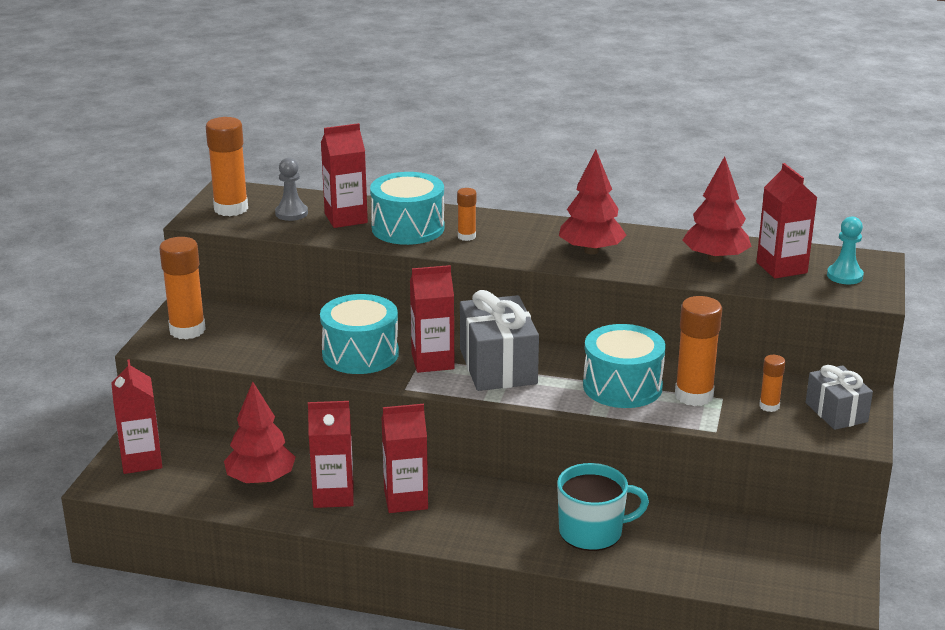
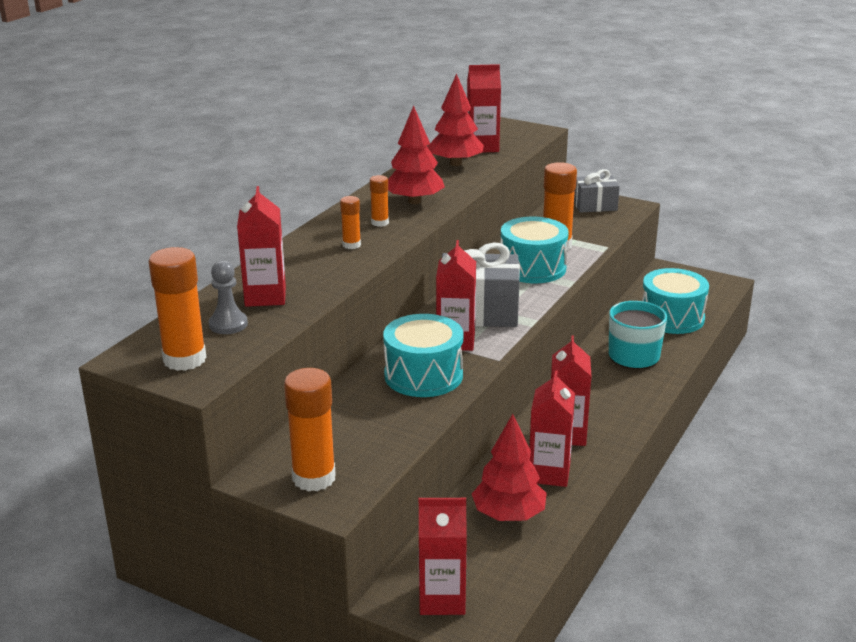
camera: 75 degrees left, 0 degrees up
turquoise drum [370,172,445,245] -> turquoise drum moved to [642,268,709,334]
orange glue stick [759,355,785,412] -> orange glue stick moved to [370,175,389,227]
turquoise pawn [827,216,864,284] -> none

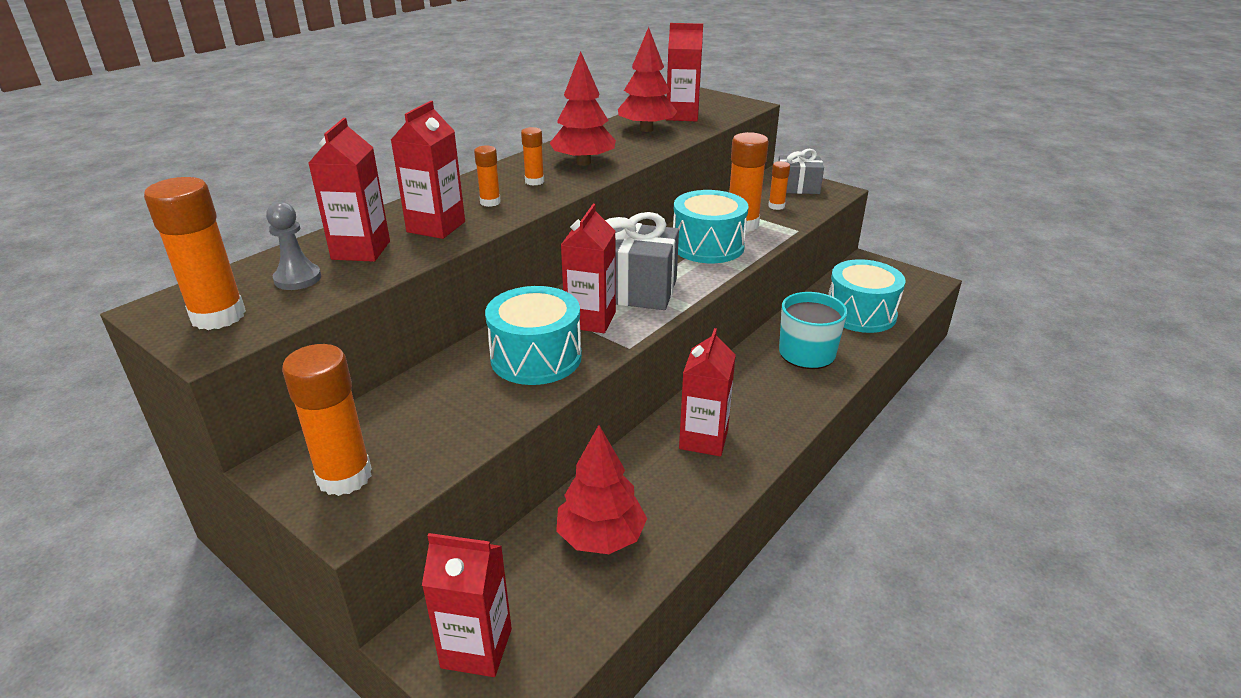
camera: 10 degrees right, 5 degrees up
red carton [529,370,575,487] -> red carton moved to [391,101,465,239]
none -> orange glue stick [768,161,790,210]

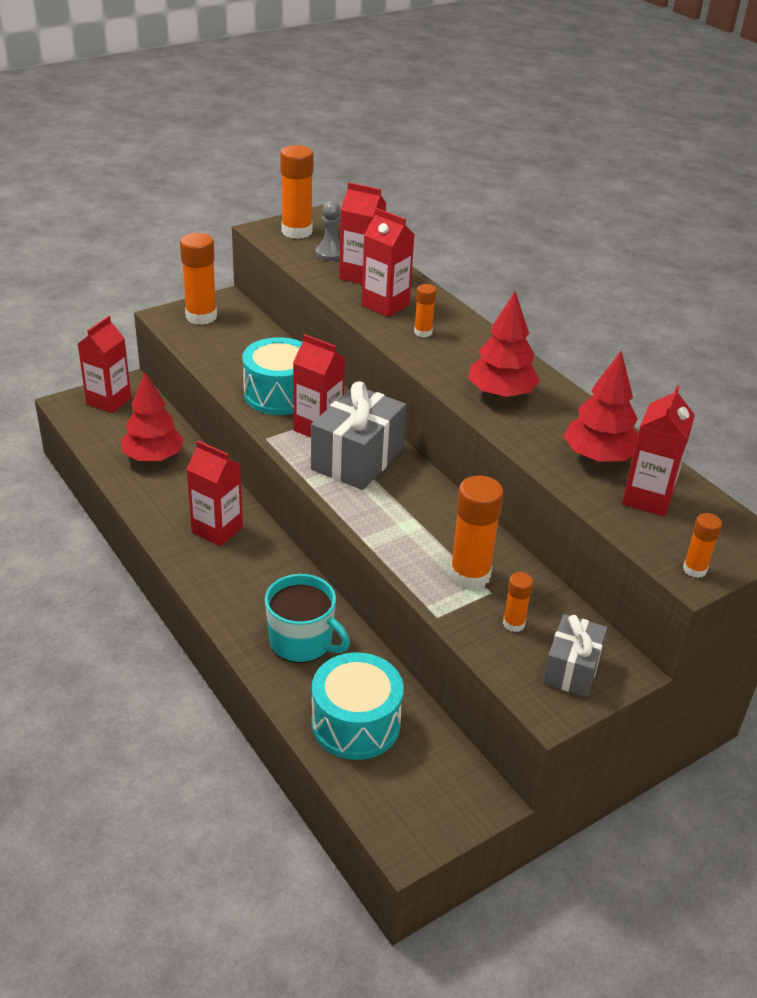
camera: 105 degrees right, 5 degrees up
orange glue stick [521,127,544,186] -> orange glue stick moved to [683,513,722,578]
turquoise drum [673,190,749,263] -> none

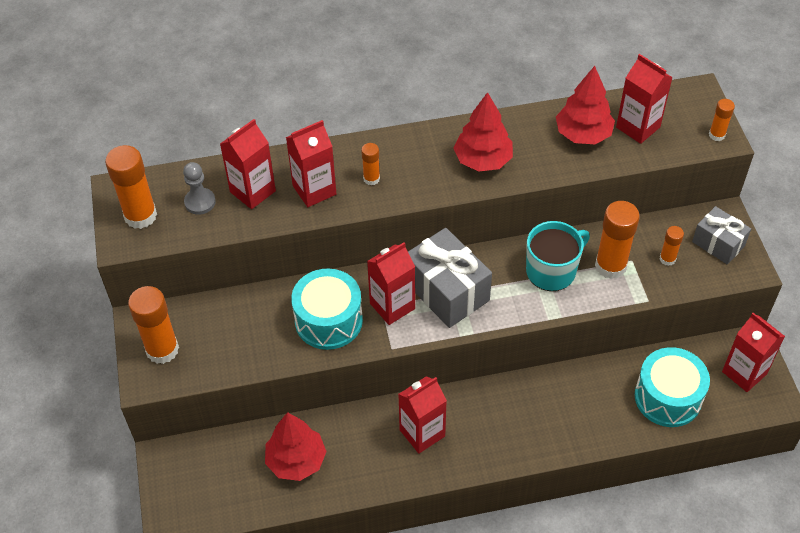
camera: 65 degrees left, 15 degrees up
red carton [78,316,131,413] -> red carton moved to [722,313,785,392]
turquoise mug [265,574,350,663] -> turquoise mug moved to [526,221,590,291]

